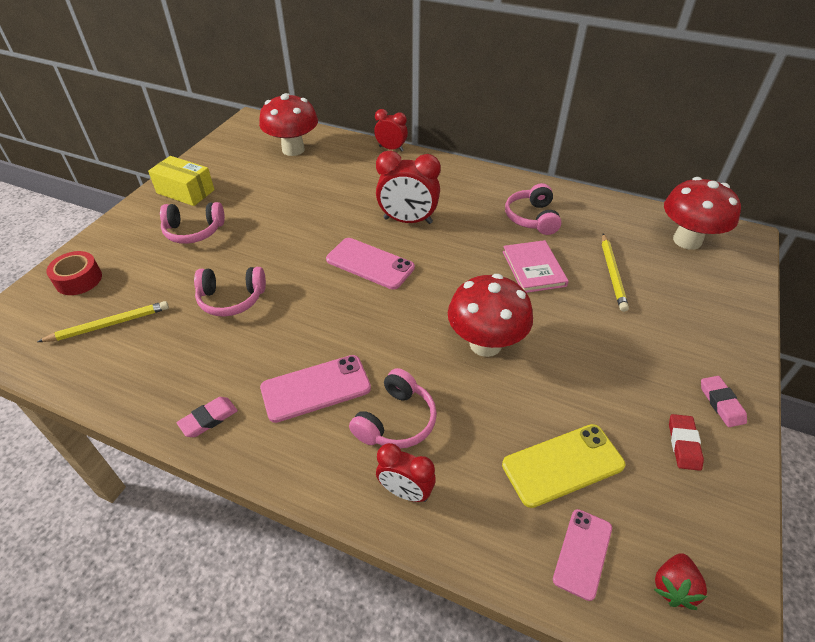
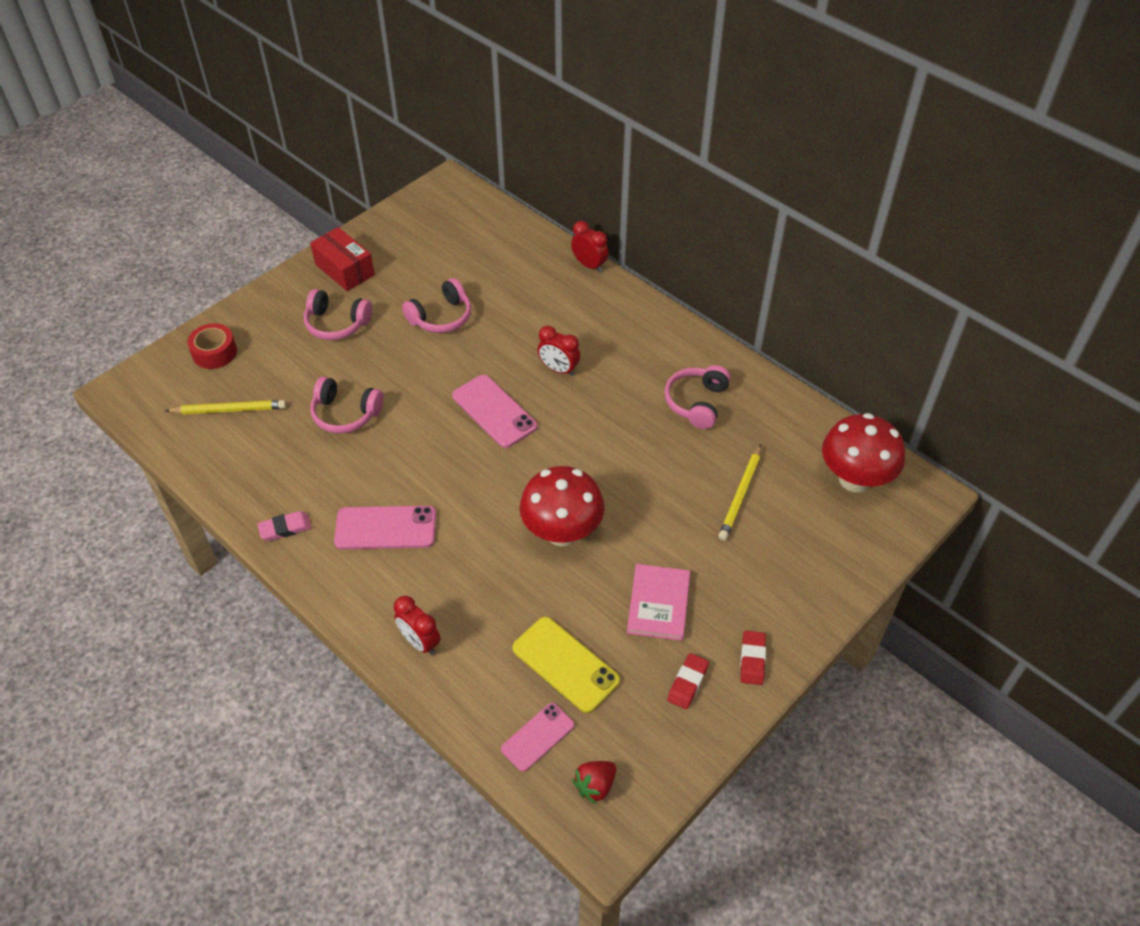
camera: 20 degrees right, 5 degrees up
yellow box [148,156,215,206] -> red box [310,227,375,291]
red mushroom [259,93,318,156] -> none
pink headphones [349,368,437,448] -> pink headphones moved to [402,278,471,333]
red clock [376,151,441,224] -> red clock [537,326,580,376], size x0.62
yellow phone [502,424,625,508] -> yellow phone turned 45 degrees clockwise [513,617,620,713]
pink book [503,240,569,293] -> pink book moved to [627,564,690,641]
pink eraser [701,376,747,427] -> red eraser [740,631,766,685]

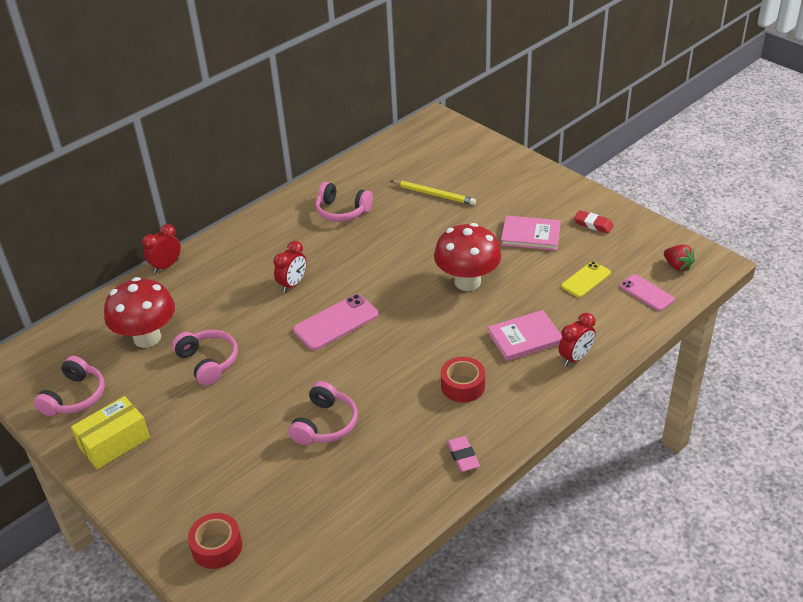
camera: 85 degrees left, 10 degrees down
yellow pencil [165,400,286,414] -> none
pink headphones [304,289,372,340] -> pink headphones moved to [34,356,105,417]
red box [310,227,375,291] -> yellow box [71,396,150,469]
pink phone [334,506,436,549] -> red tape [441,357,485,403]
yellow phone [513,617,620,713] -> yellow phone [561,261,611,298], size x0.66
red eraser [740,631,766,685] -> none
red mushroom [822,413,905,492] -> red mushroom moved to [104,277,175,348]
none -> pink book [488,310,562,361]

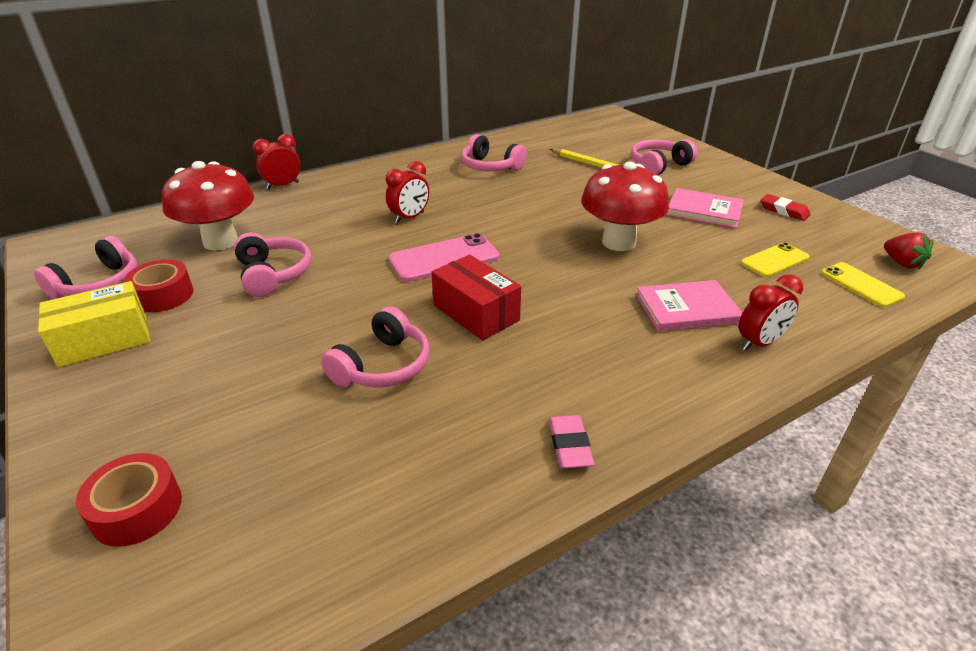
camera: 10 degrees right, 5 degrees down
red tape [441,357,485,403] -> red tape moved to [124,260,193,312]
pink phone [619,274,675,311] -> yellow phone [821,262,905,307]
none -> red box [432,255,521,340]
none -> pink headphones [631,139,697,175]

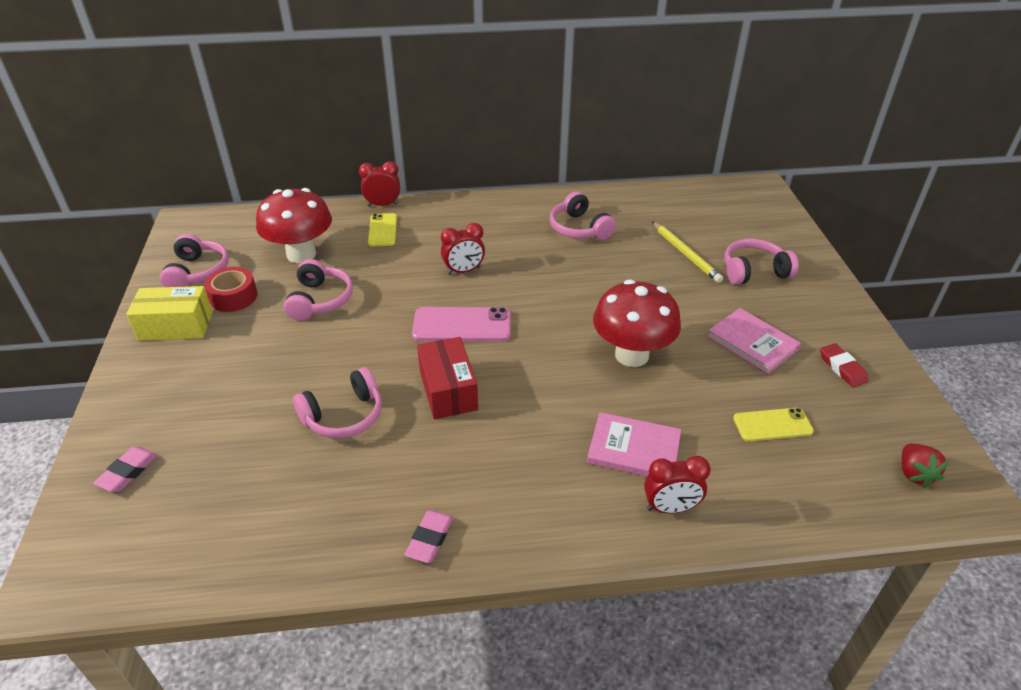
camera: 25 degrees right, 5 degrees up
pink headphones [34,236,137,299] -> pink headphones turned 60 degrees counterclockwise [160,234,229,287]
red tape [76,453,182,547] -> pink eraser [93,446,158,492]
yellow phone [821,262,905,307] -> yellow phone moved to [368,213,397,247]

